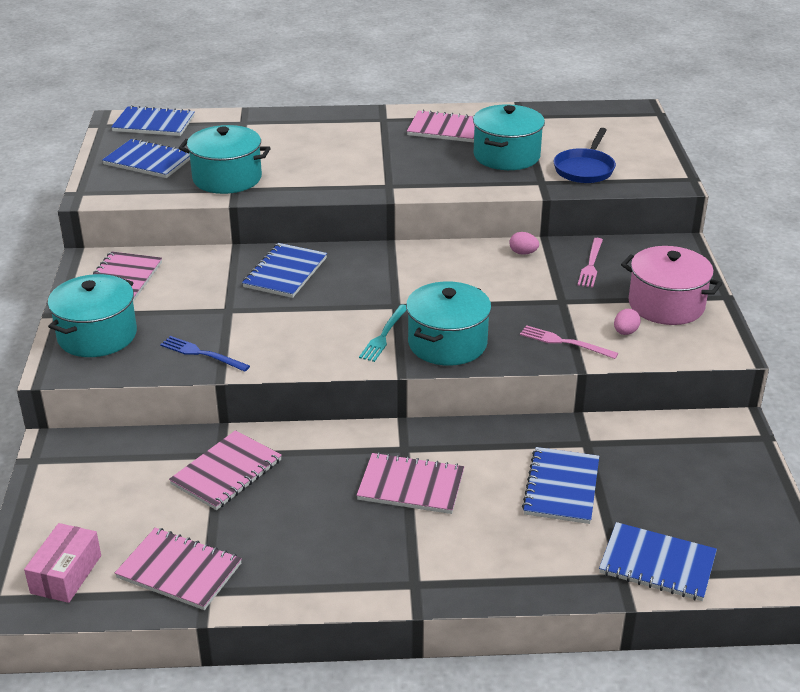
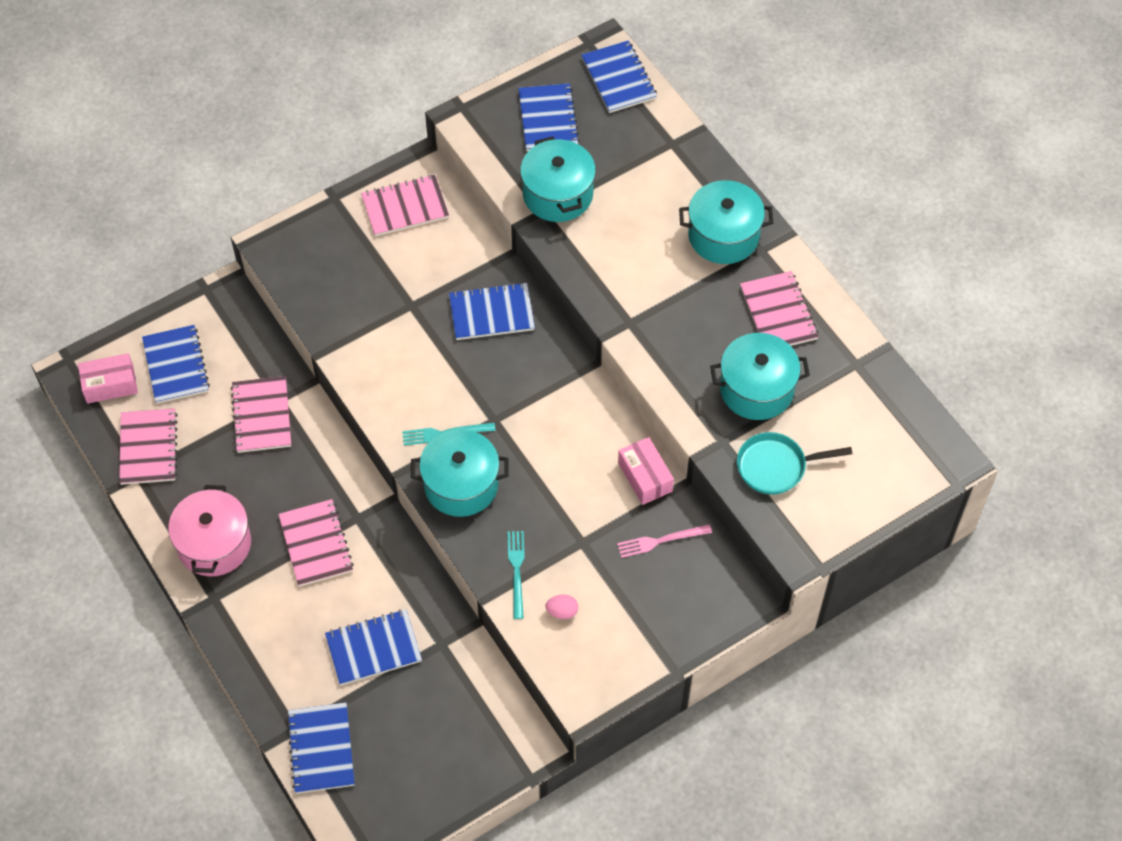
camera: 60 degrees right, 25 degrees up
turquoise pot [48,274,137,357] -> turquoise pot moved to [679,180,773,264]
blue fork [160,336,250,372] -> none
pink notebook [169,430,282,510] -> pink notebook turned 75 degrees clockwise [231,376,291,453]
pink egg [509,232,539,255] -> pink box [618,437,674,505]
pink fork [520,325,618,359] -> turquoise fork [508,531,525,619]
blue pan [554,128,616,183] -> turquoise pan [737,432,853,495]
pink pot [621,246,722,325] -> pink pot moved to [168,485,251,576]
none -> blue notebook [142,325,210,404]

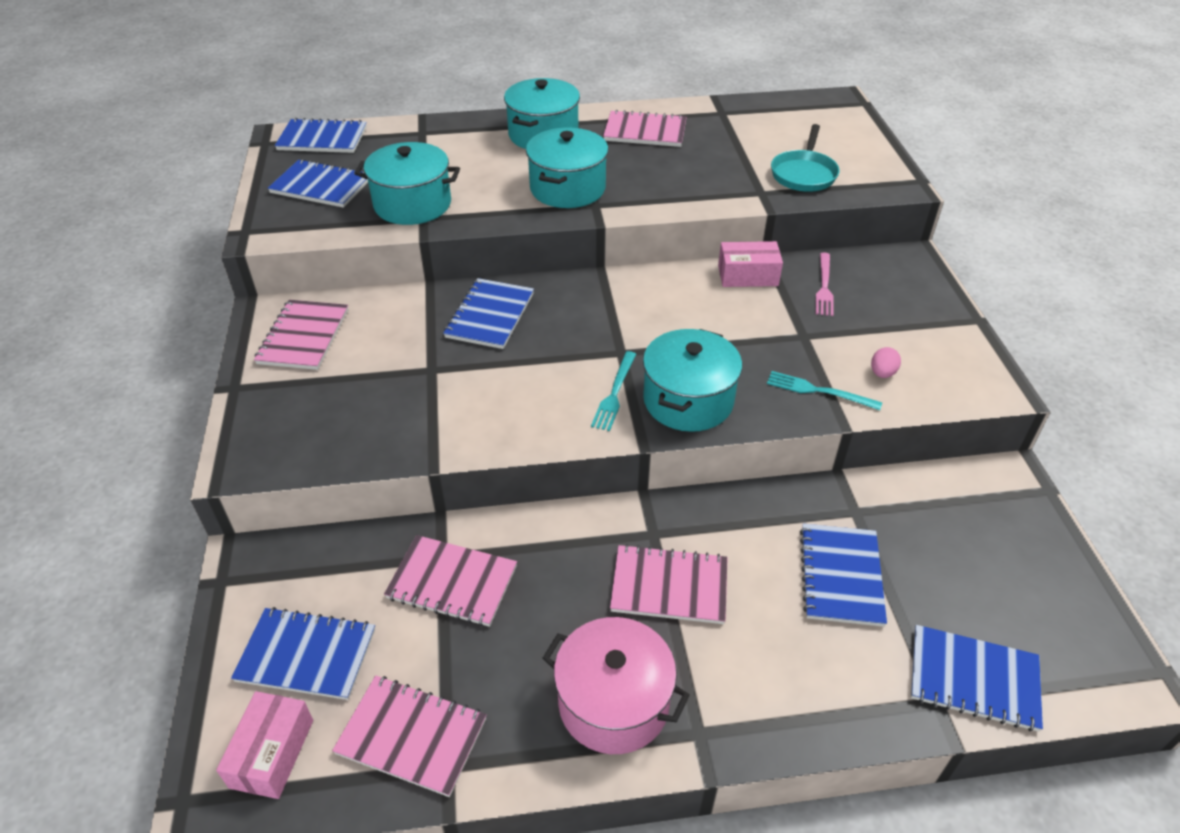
camera: 65 degrees left, 15 degrees down
turquoise pot [710,333,810,420] -> turquoise pot moved to [526,128,608,208]

